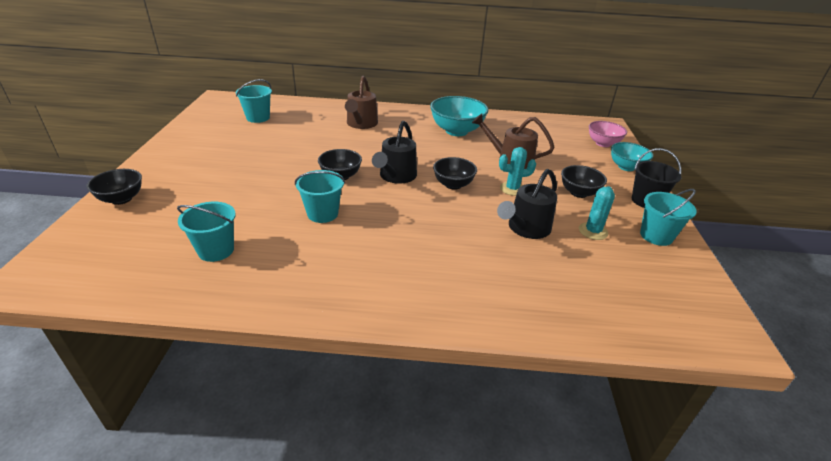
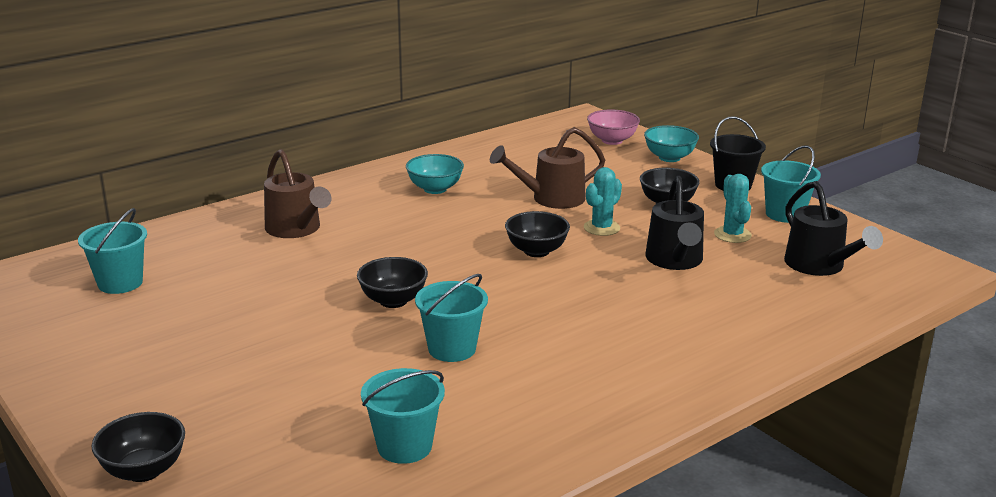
camera: 40 degrees left, 10 degrees down
black watering can [372,121,417,184] -> black watering can moved to [784,181,883,276]
turquoise bowl [430,96,488,136] -> turquoise bowl [406,154,464,194], size x0.63

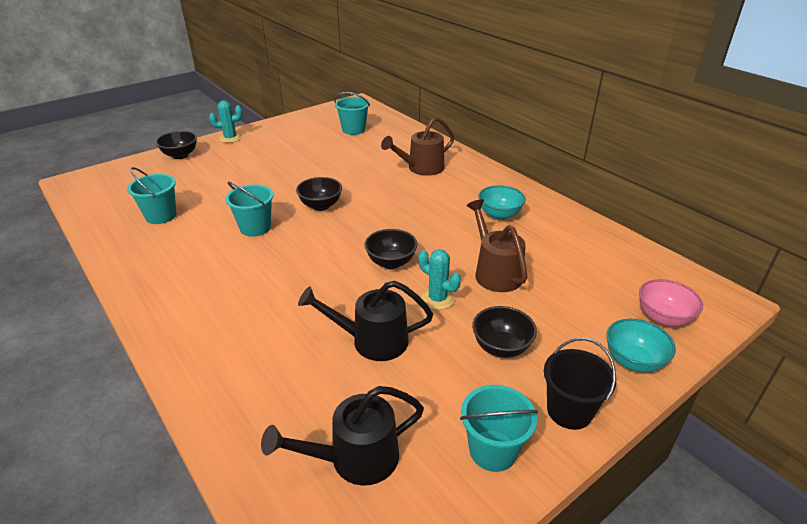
camera: 90 degrees right, 10 degrees up
turquoise cactus [714,174,752,243] -> turquoise cactus moved to [209,100,242,143]

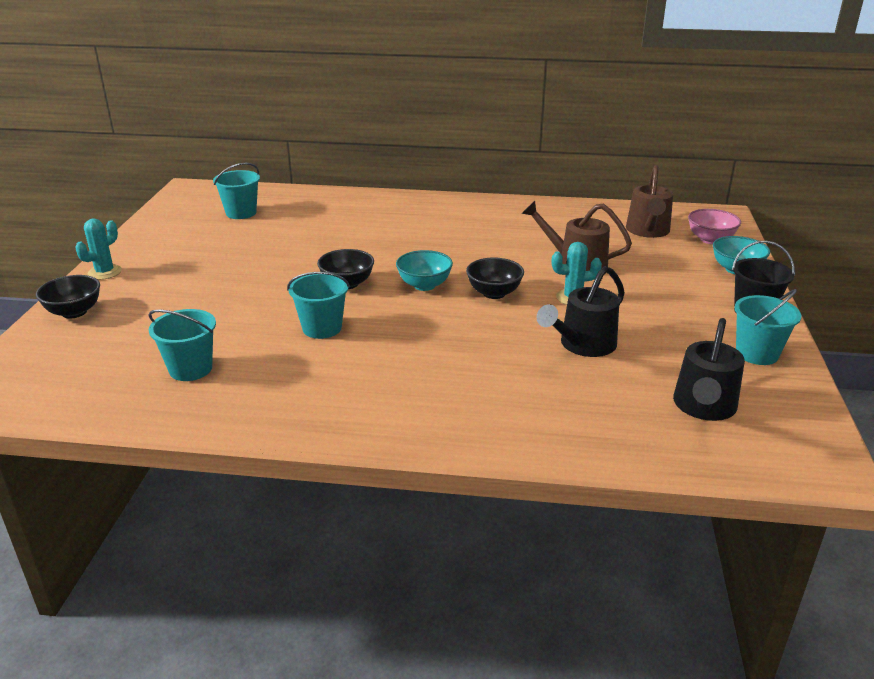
camera: 45 degrees left, 5 degrees down
brown watering can [381,117,454,176] -> brown watering can moved to [626,165,673,238]
black bowl [472,306,537,358] -> none
turquoise bowl [478,185,526,220] -> turquoise bowl moved to [396,250,453,291]

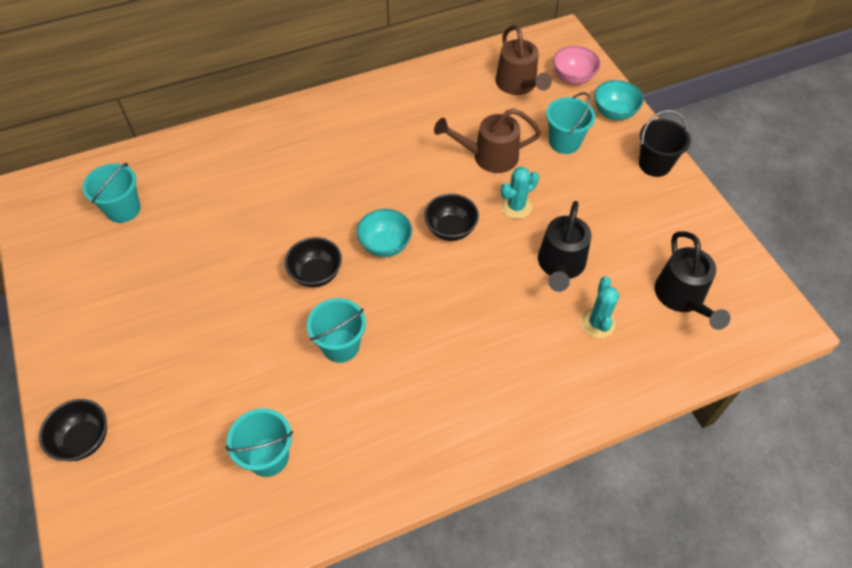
camera: 30 degrees left, 25 degrees up
turquoise cactus [75,219,122,280] -> turquoise cactus moved to [581,276,619,338]
turquoise bucket [734,289,801,365] -> turquoise bucket moved to [546,92,595,154]

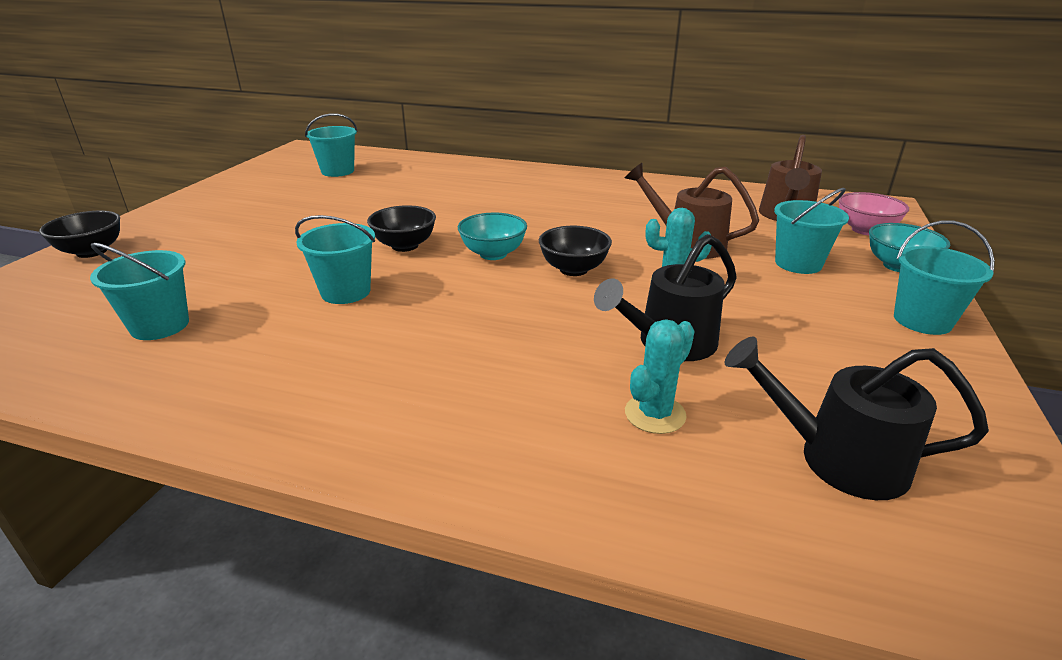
camera: 40 degrees right, 25 degrees down
black bucket [639,110,691,177] -> turquoise bucket [894,221,995,335]
black watering can [655,231,730,330] -> black watering can turned 75 degrees clockwise [725,337,989,500]

